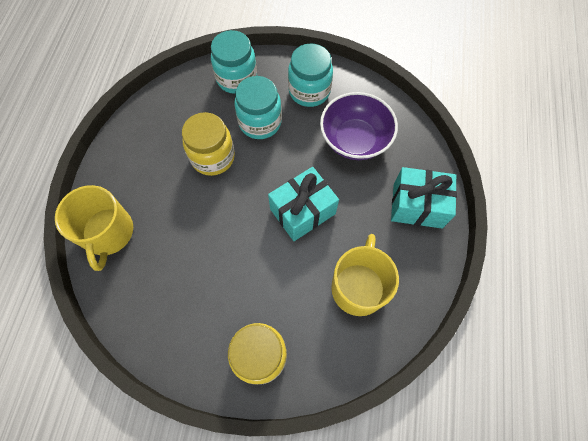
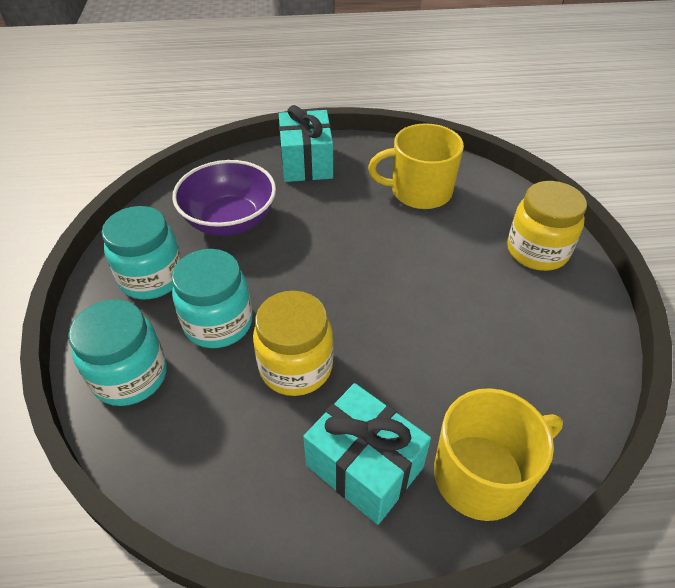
camera: 105 degrees left, 20 degrees down
turquoise gift [268,167,339,241] -> turquoise gift moved to [303,383,431,525]

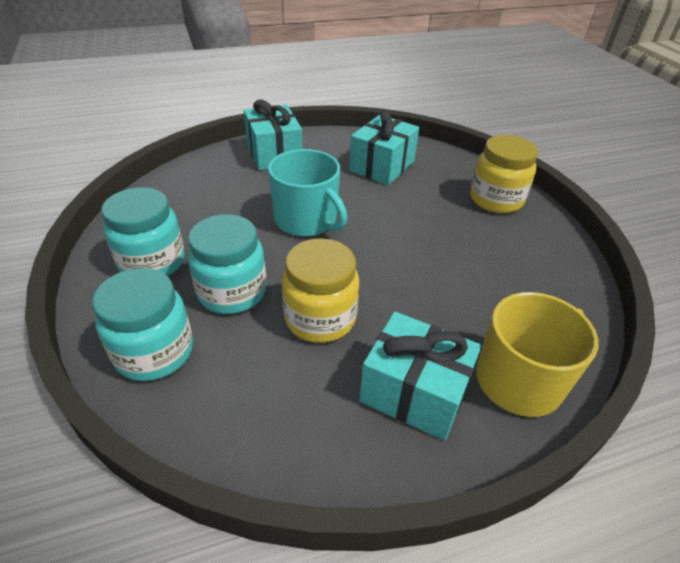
camera: 15 degrees left, 5 degrees down
purple bowl [172,160,276,236] -> none
yellow mug [368,123,464,209] -> turquoise gift [349,109,419,185]
none -> turquoise mug [268,149,348,236]

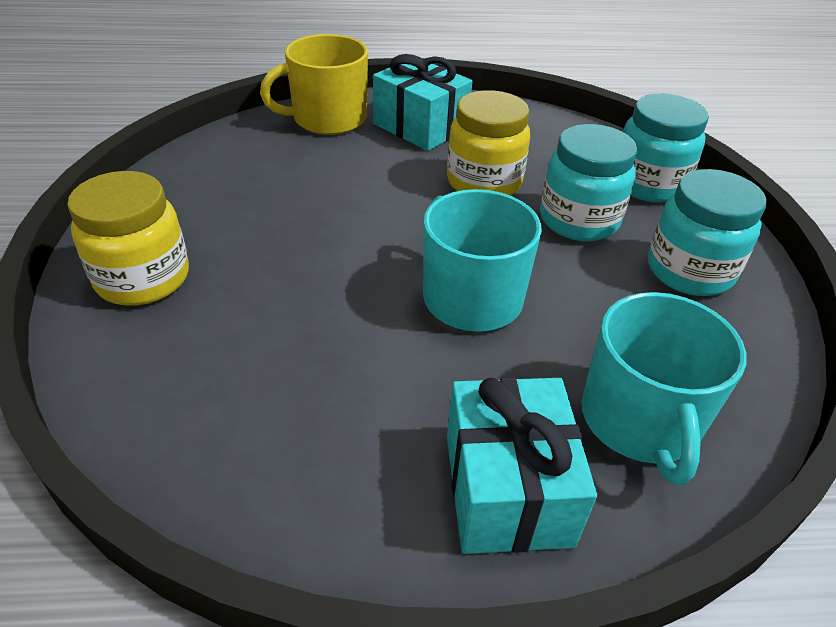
camera: 165 degrees left, 0 degrees up
turquoise gift [349,109,419,185] -> none
none -> turquoise mug [582,292,746,485]

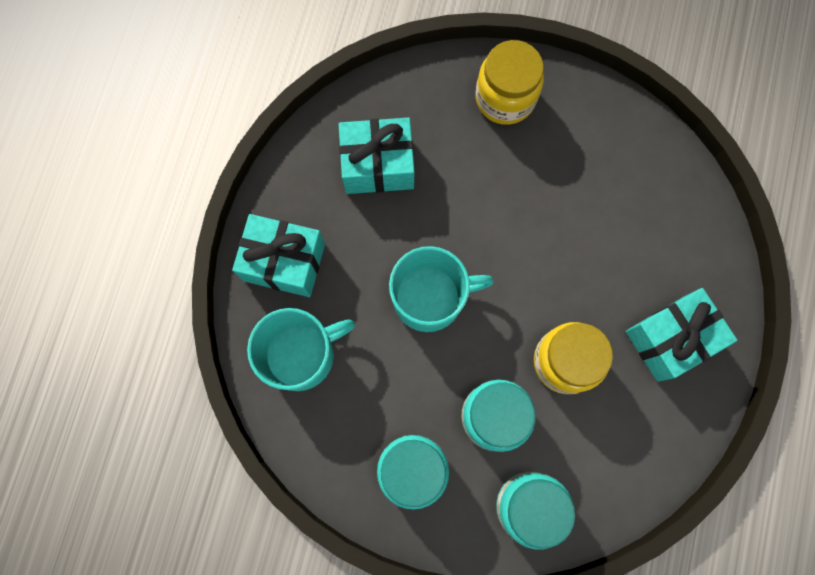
camera: 110 degrees right, 35 degrees up
yellow mug [260,34,368,135] -> none
turquoise mug [582,292,746,485] -> turquoise mug turned 135 degrees clockwise [247,308,355,391]
none -> turquoise gift [339,118,415,194]

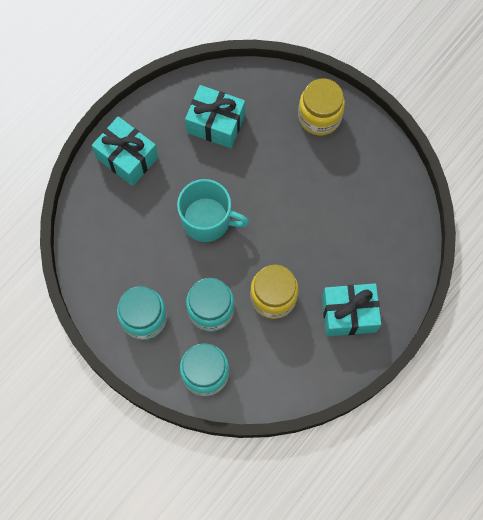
camera: 25 degrees right, 5 degrees down
turquoise mug [247,308,355,391] -> none

